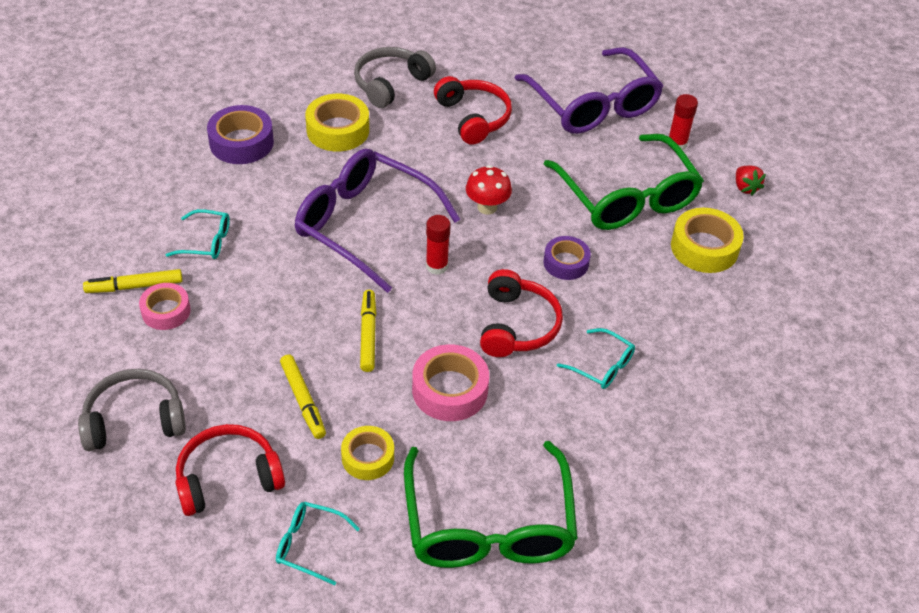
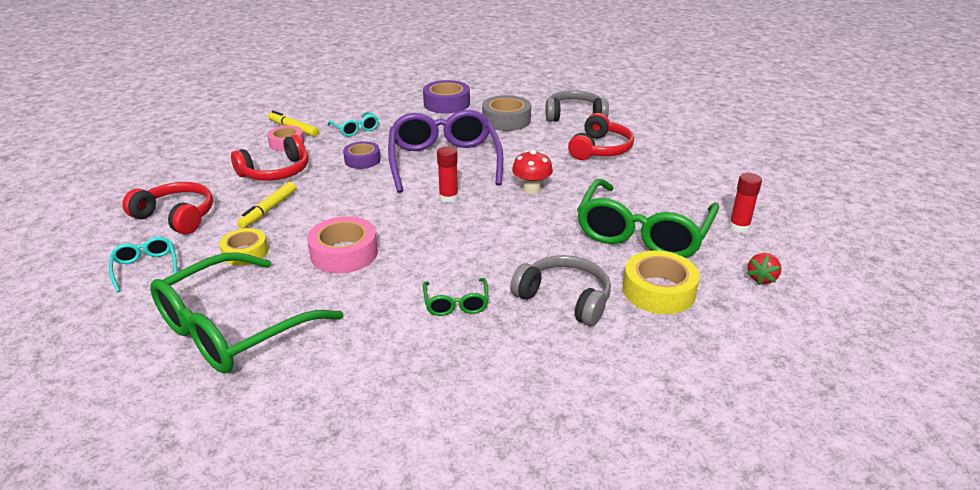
camera: 50 degrees right, 15 degrees down
grey headphones [78,369,186,451] -> grey headphones moved to [510,255,611,326]
yellow tape [305,94,369,152] -> grey tape [482,95,531,131]
yellow marker [360,290,376,372] -> none
red headphones [480,269,563,357] -> red headphones moved to [231,135,308,181]
purple glasses [515,47,663,134] -> none
purple tape [543,236,591,280] -> purple tape moved to [343,141,381,169]
turquoise glasses [557,328,635,389] -> green glasses [423,278,489,316]

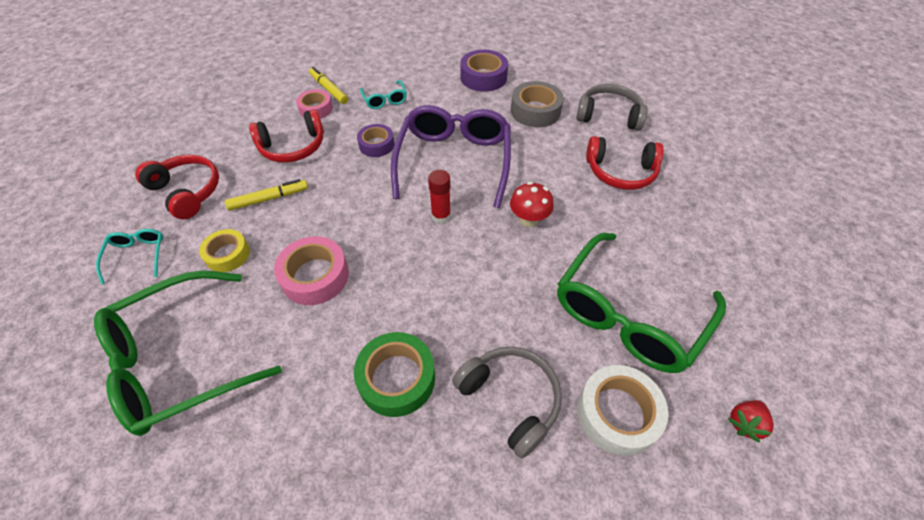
camera: 15 degrees right, 20 degrees up
yellow marker [237,182,296,229] -> yellow marker turned 150 degrees counterclockwise [225,179,308,211]
green glasses [423,278,489,316] -> green tape [354,332,435,417]
red headphones [568,113,634,160] -> red headphones turned 60 degrees clockwise [586,136,664,190]
yellow tape [623,250,700,314] -> white tape [577,365,668,456]
red glue stick [729,173,762,233] -> none

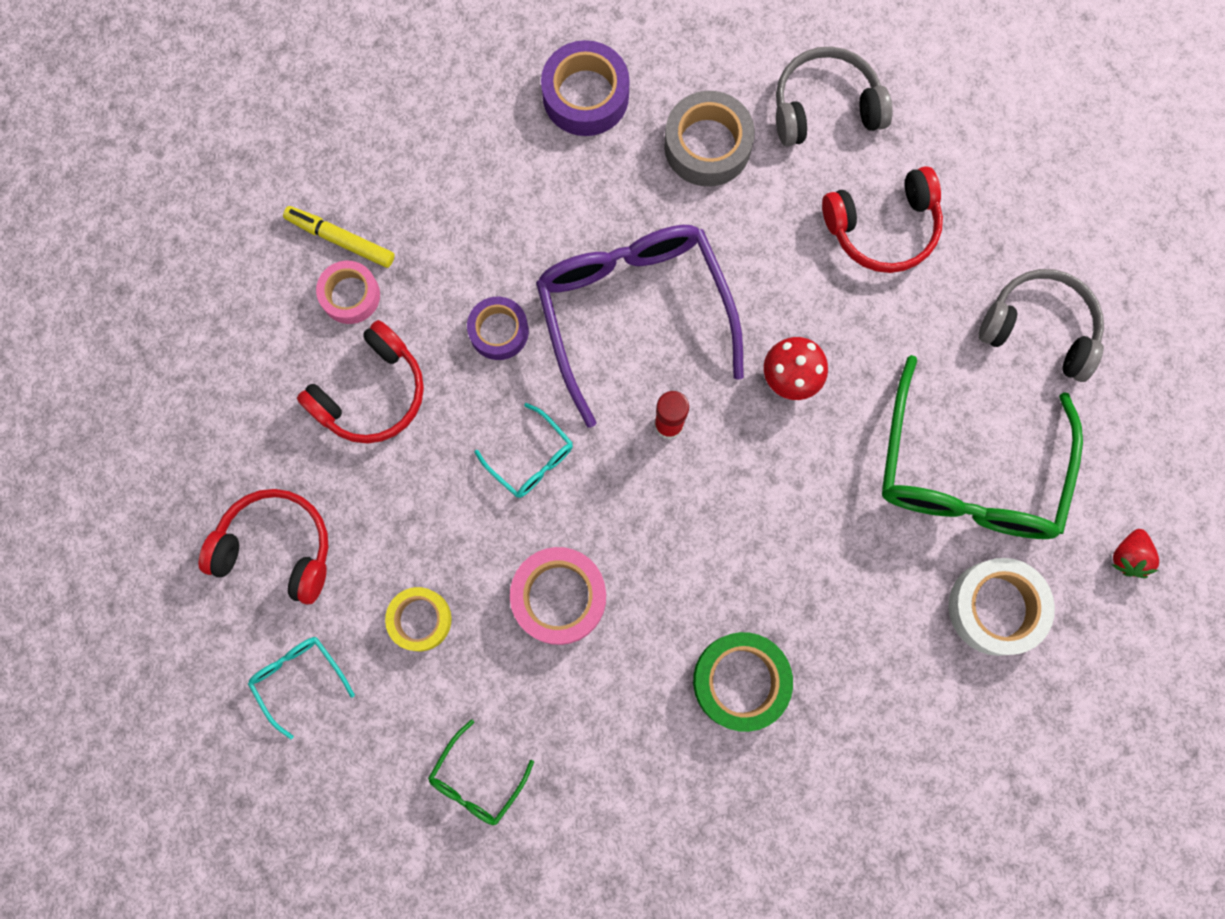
camera: 25 degrees left, 25 degrees up
green glasses [94,271,282,436] -> green glasses [428,720,534,825], size x0.44
yellow marker [225,179,308,211] -> none
turquoise glasses [360,80,407,109] -> turquoise glasses moved to [475,403,573,498]
grey headphones [452,347,562,459] -> grey headphones moved to [978,269,1104,382]

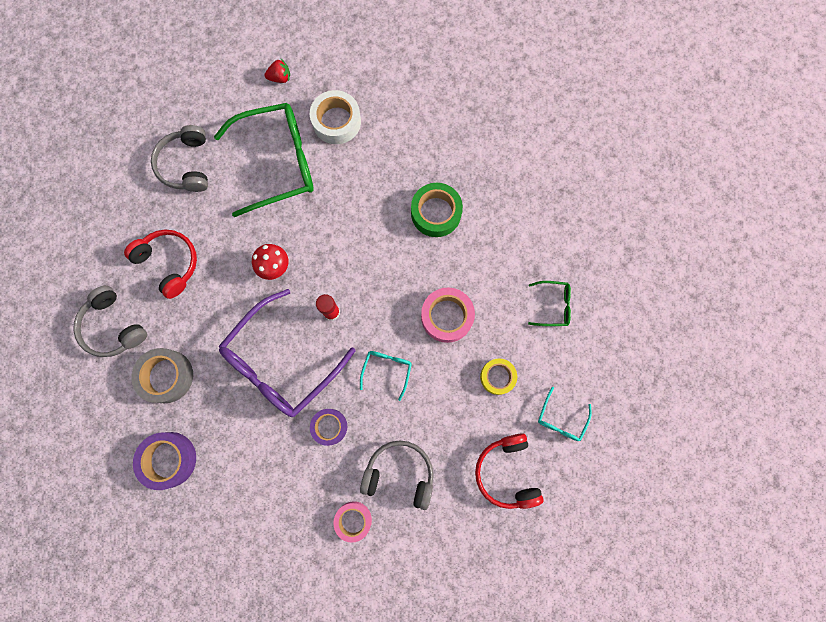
camera: 120 degrees left, 0 degrees up
yellow marker [283,206,395,268] -> none
red headphones [297,320,424,444] -> grey headphones [360,440,433,510]

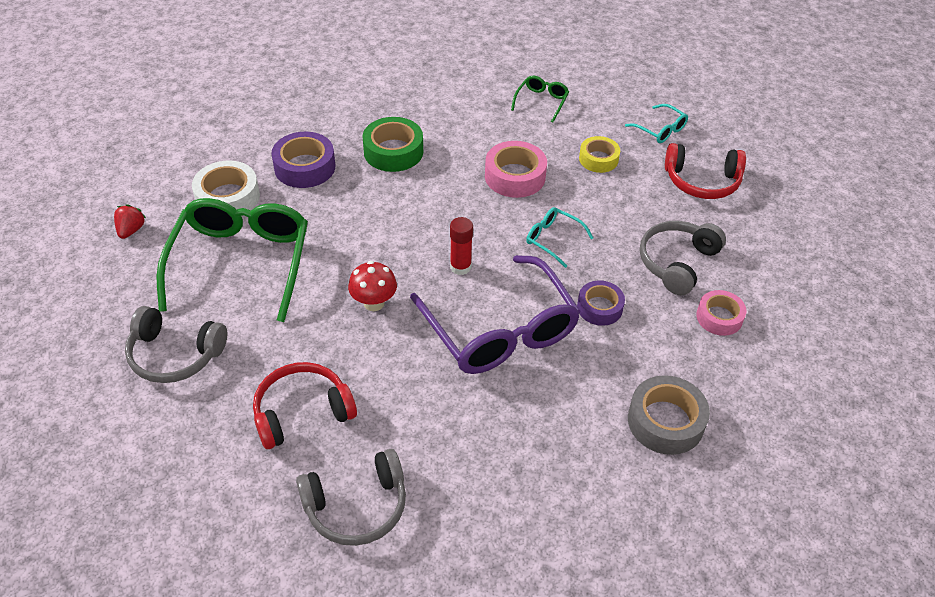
camera: 70 degrees left, 30 degrees down
grey tape [131,348,193,403] -> grey tape moved to [628,375,710,455]
purple tape [133,432,196,490] -> purple tape moved to [271,132,335,188]

